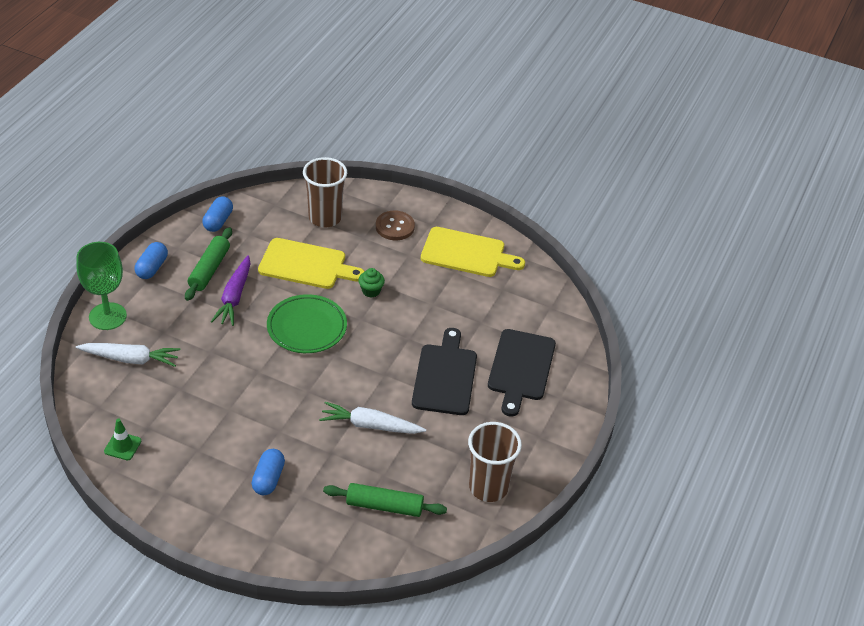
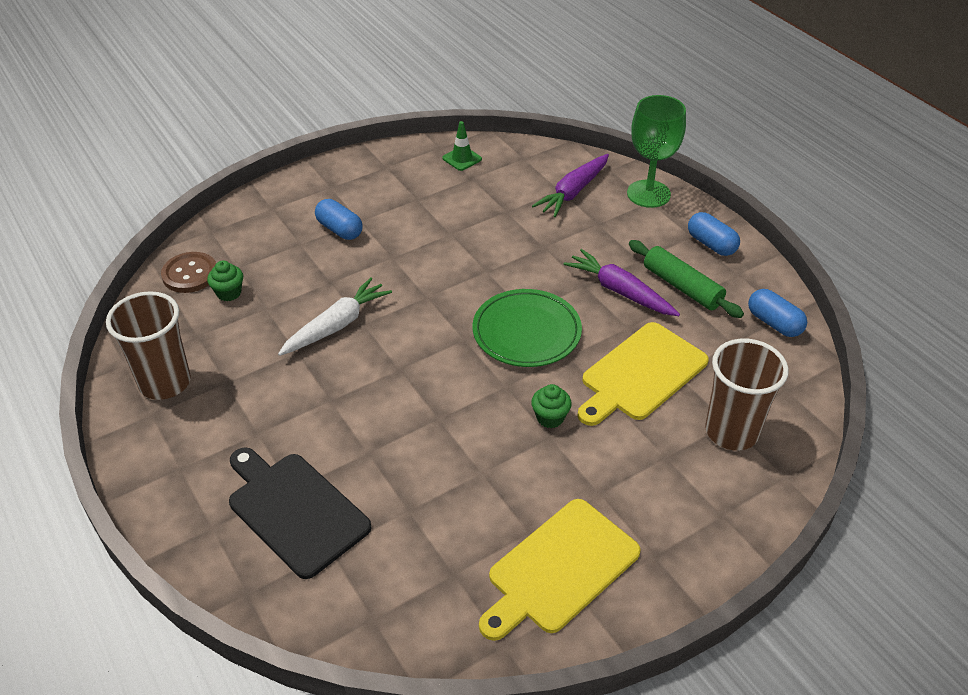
camera: 125 degrees right, 0 degrees up
white carrot [76,343,180,367] -> purple carrot [532,154,609,217]
green rolling pin [323,483,447,517] -> green cupcake [207,260,243,301]
brown button [376,211,415,240] -> brown button moved to [161,252,216,293]
black cutting board [412,328,477,415] -> none

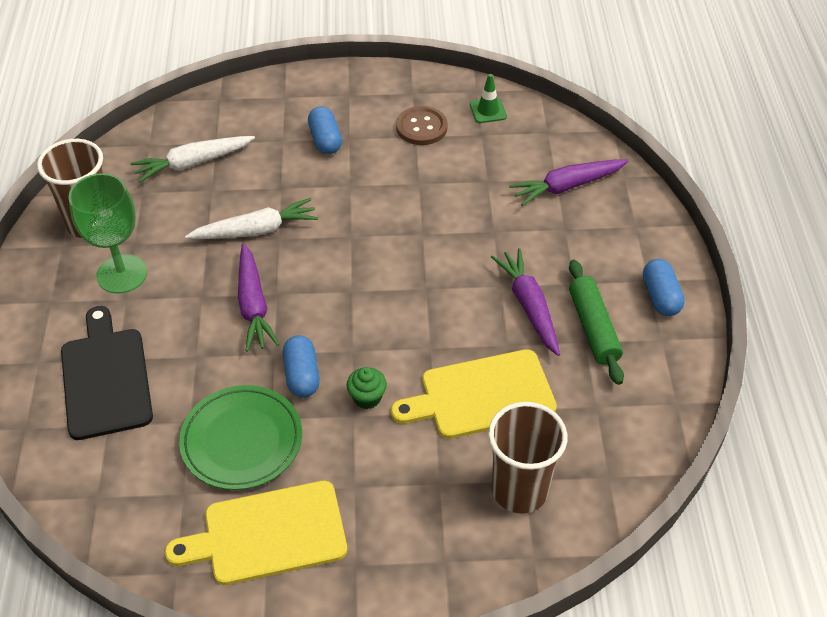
camera: 30 degrees right, 5 degrees up
brown button [161,252,216,293] -> brown button moved to [396,106,448,145]
green cupcake [207,260,243,301] -> white carrot [130,136,255,183]
green plate [473,289,582,367] -> green plate moved to [179,385,302,490]
green goblet [627,95,686,208] -> green goblet moved to [69,173,147,294]
blue capsule [748,289,807,337] -> blue capsule moved to [283,335,320,398]
none -> purple carrot [238,243,280,352]

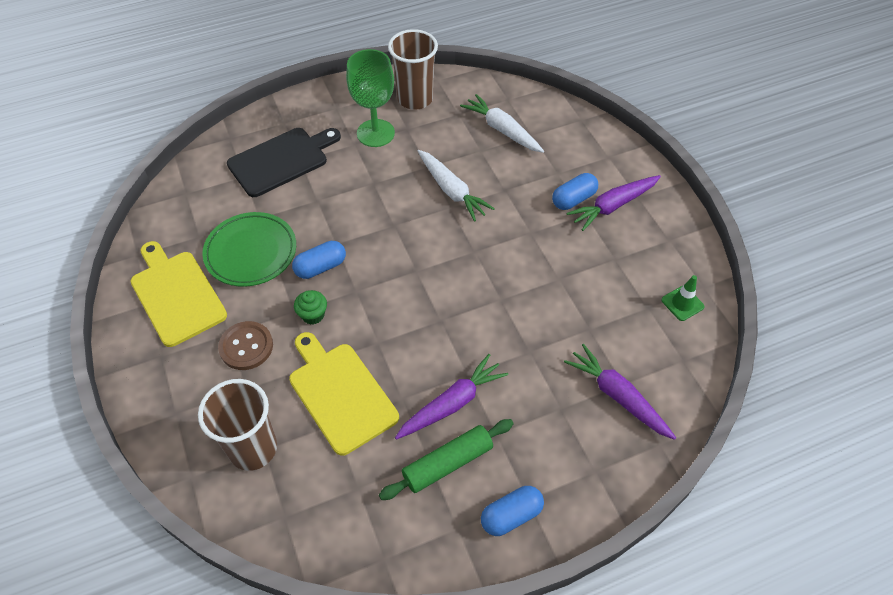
camera: 70 degrees right, 5 degrees up
purple carrot [238,243,280,352] -> purple carrot moved to [566,175,661,231]
brown button [396,106,448,145] -> brown button moved to [218,321,273,370]

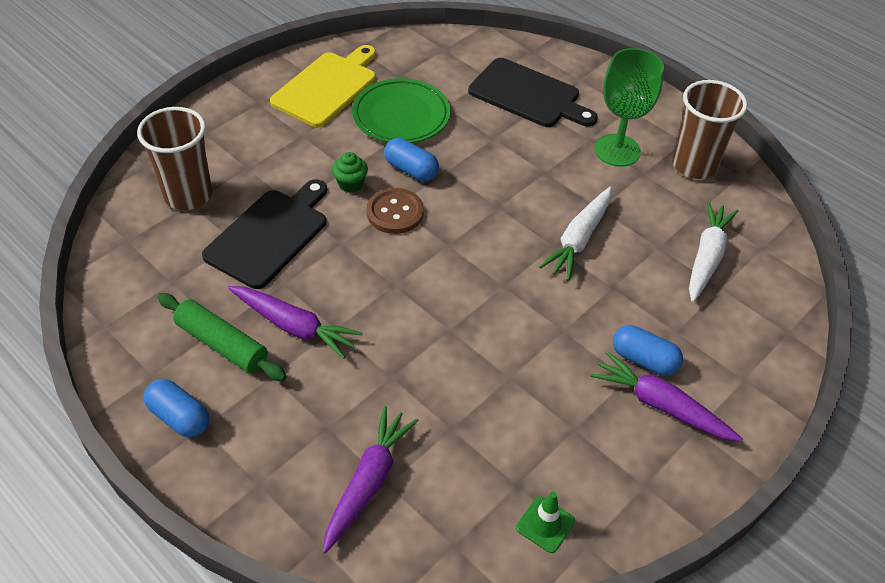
camera: 65 degrees right, 5 degrees down
brown button [218,321,273,370] -> brown button moved to [366,188,424,234]
yellow cutting board [289,332,399,456] -> black cutting board [202,180,327,289]

